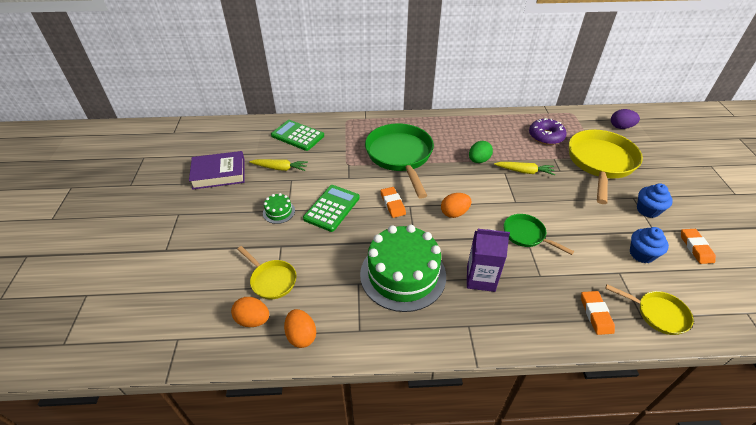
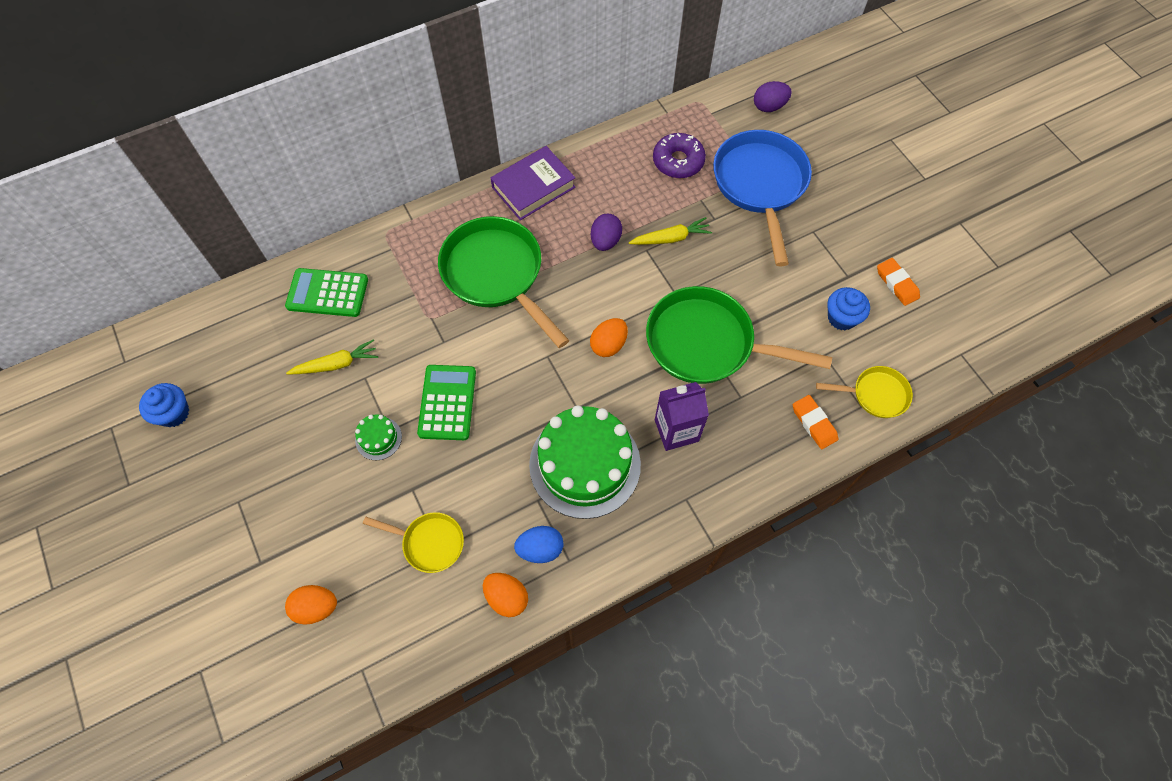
camera: 25 degrees left, 20 degrees up
purple book [189,151,245,190] -> purple book moved to [491,146,576,220]
orange egg [231,297,269,327] -> orange egg moved to [285,585,337,625]
orange eraser [380,187,406,218] -> none
green egg [469,141,493,163] -> purple egg [591,214,622,251]
green pan [504,214,574,255] -> green pan [646,286,832,384], size x1.95
yellow pan [569,129,643,204] -> blue pan [713,130,812,266]
blue cupcake [637,184,673,218] -> blue cupcake moved to [139,383,189,427]
none -> blue egg [514,526,563,563]

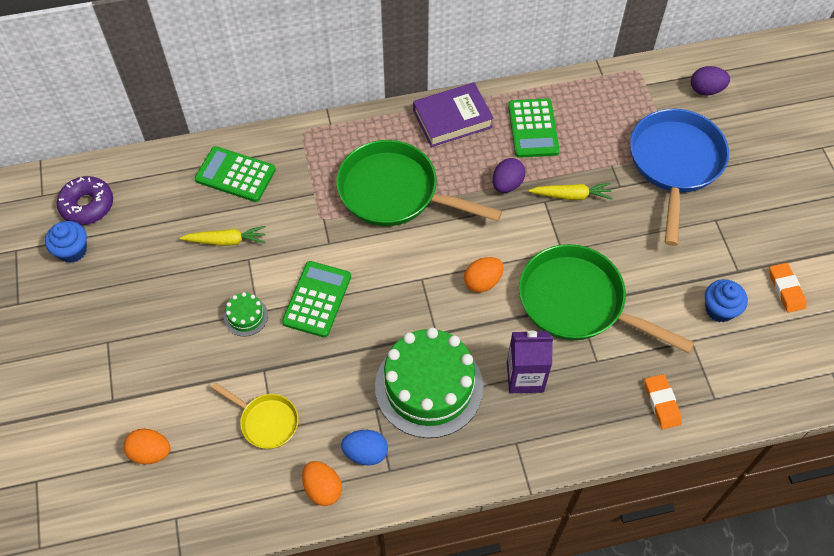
camera: 15 degrees right, 5 degrees down
green pan [438,216,569,348] -> green pan turned 45 degrees counterclockwise [336,140,502,226]
purple donut [653,133,706,178] -> purple donut moved to [57,176,113,225]
yellow pan [816,366,913,418] -> none
none -> green calculator [508,98,560,158]

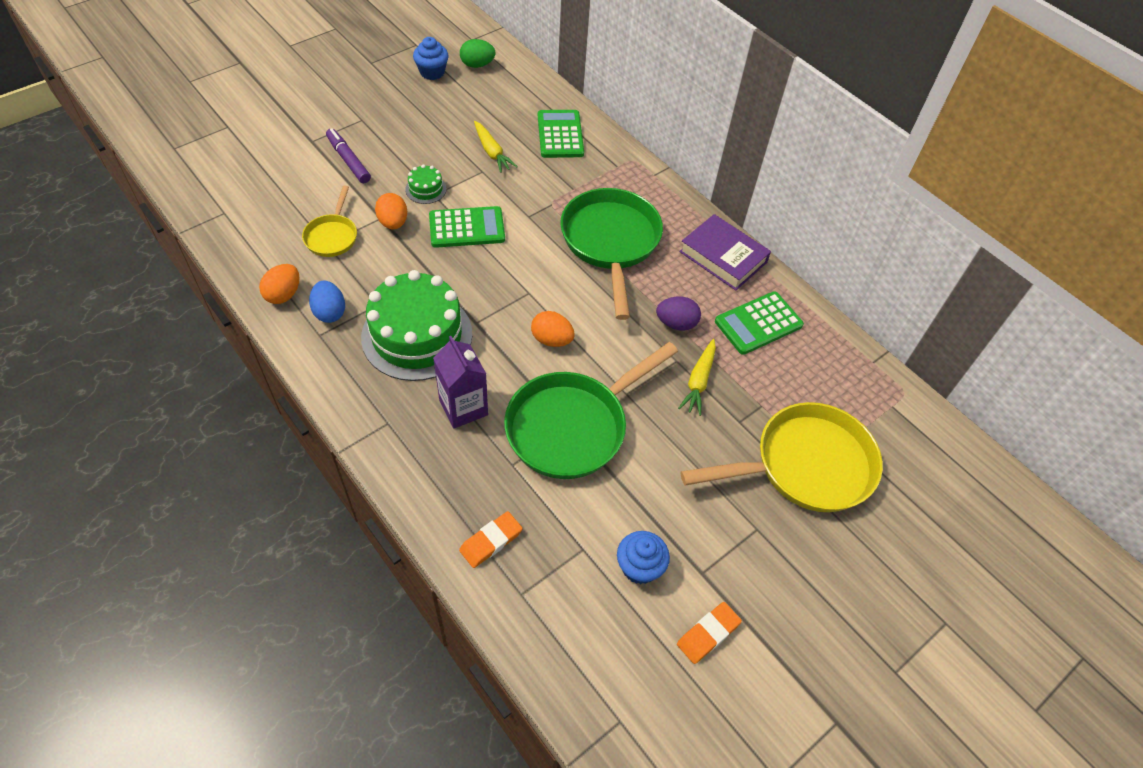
camera: 60 degrees right, 5 degrees down
purple donut [57,176,113,225] -> green egg [460,39,496,68]
orange egg [124,428,170,464] -> orange egg moved to [375,193,407,229]
green pan [519,244,695,353] -> green pan turned 135 degrees counterclockwise [504,342,678,479]
yellow carrot [528,183,613,200] -> yellow carrot turned 45 degrees clockwise [678,339,716,416]
blue pan [630,109,729,246] -> yellow pan [681,402,883,512]
purple egg [691,66,730,95] -> none
none -> purple marker [326,128,371,183]

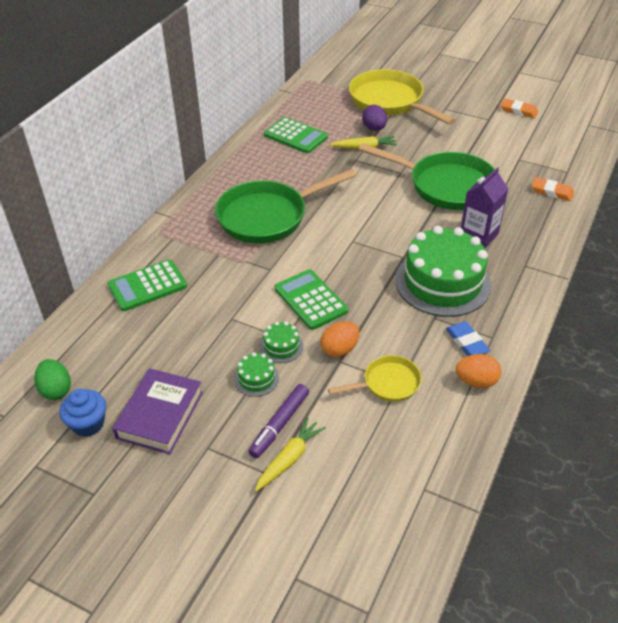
camera: 110 degrees left, 10 degrees down
blue egg [309,280,345,323] -> blue eraser [446,321,490,356]
yellow carrot [474,121,518,173] -> yellow carrot moved to [255,417,326,491]
orange egg [531,311,575,347] -> none
blue cupcake [617,531,670,584] -> none
purple egg [656,297,701,331] -> purple egg moved to [362,105,387,131]
purple book [679,214,771,290] -> purple book moved to [113,368,203,454]
none -> green cake [234,352,279,397]

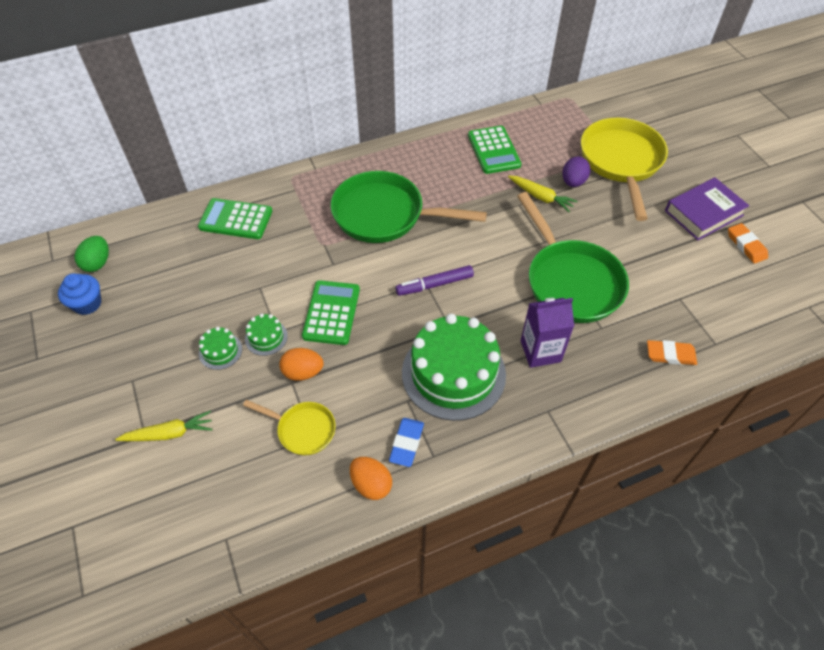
camera: 40 degrees right, 10 degrees up
purple book [113,368,203,454] -> purple book moved to [665,177,749,240]
purple marker [248,384,309,458] -> purple marker moved to [395,265,474,296]
orange eraser [531,177,574,201] -> orange eraser turned 60 degrees counterclockwise [647,340,697,365]

